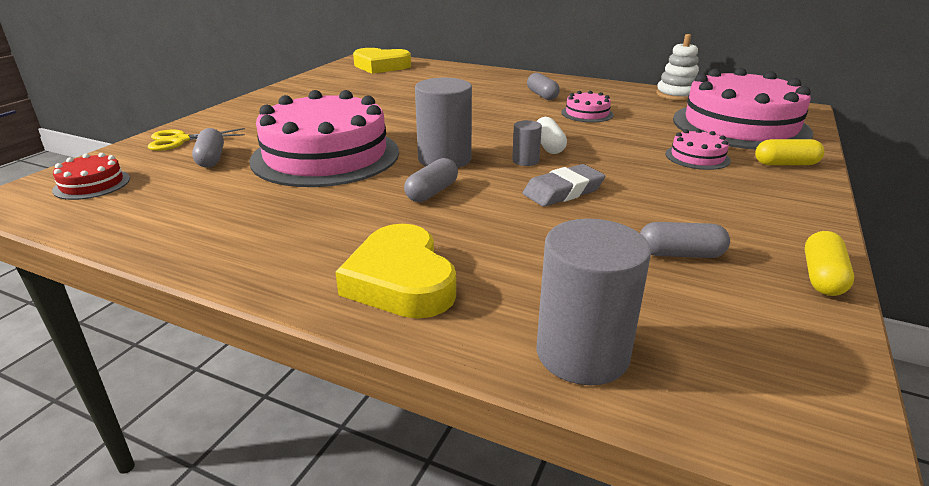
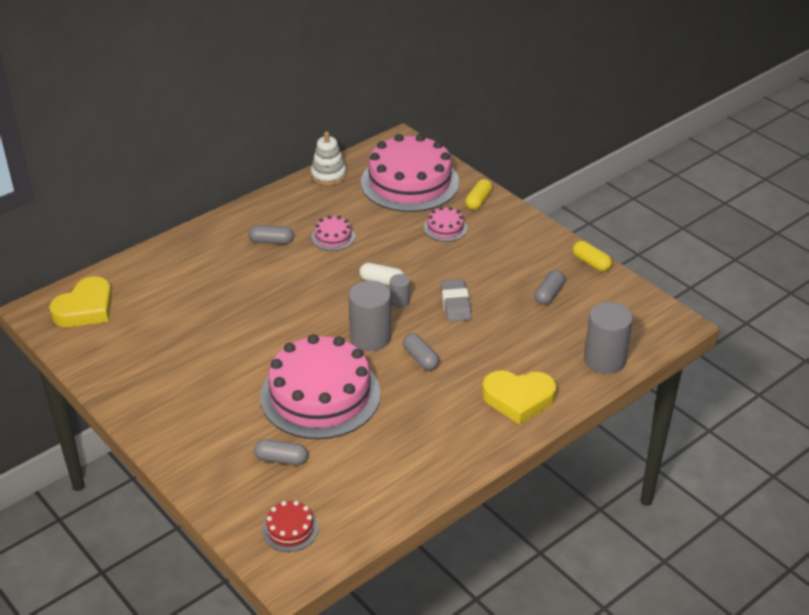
camera: 65 degrees left, 10 degrees up
yellow scissors [148,128,245,151] -> none

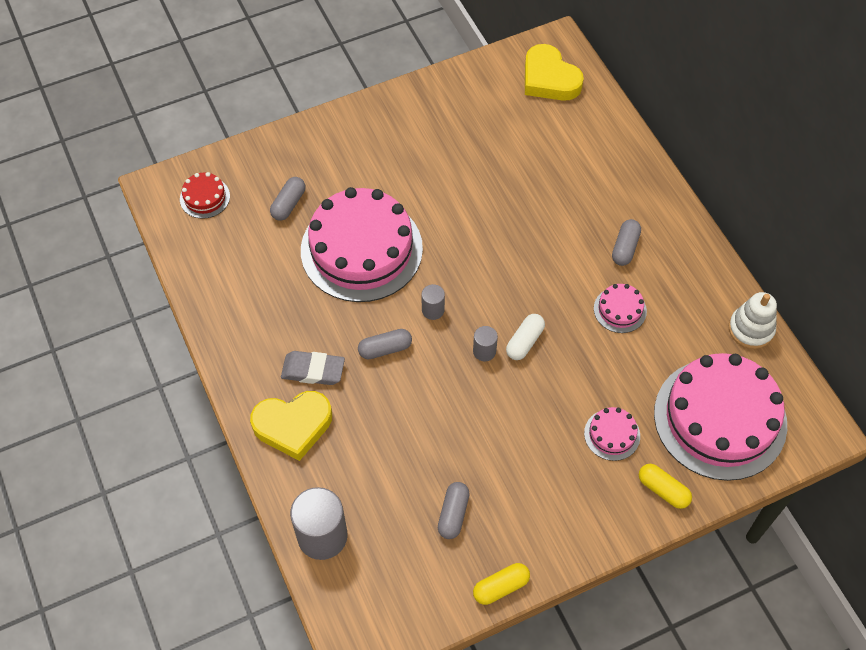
camera: 105 degrees right, 20 degrees up
grey cylinder [348,281,391,351] -> grey cylinder [421,284,445,320], size x0.50
grey eraser [441,279,472,322] -> grey eraser moved to [281,351,345,385]
yellow heart [482,370,557,424] -> yellow heart turned 120 degrees counterclockwise [250,391,332,461]
grey capsule [534,270,565,305] -> grey capsule turned 60 degrees clockwise [438,482,470,539]

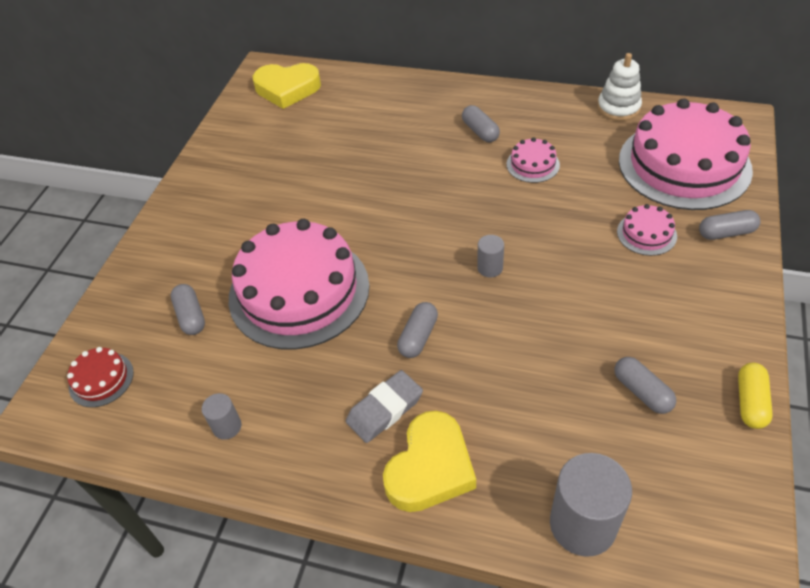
camera: 45 degrees left, 10 degrees down
grey cylinder [421,284,445,320] -> grey cylinder moved to [202,393,241,440]
white capsule [506,314,545,360] -> none
yellow capsule [639,464,692,509] -> grey capsule [699,210,760,240]

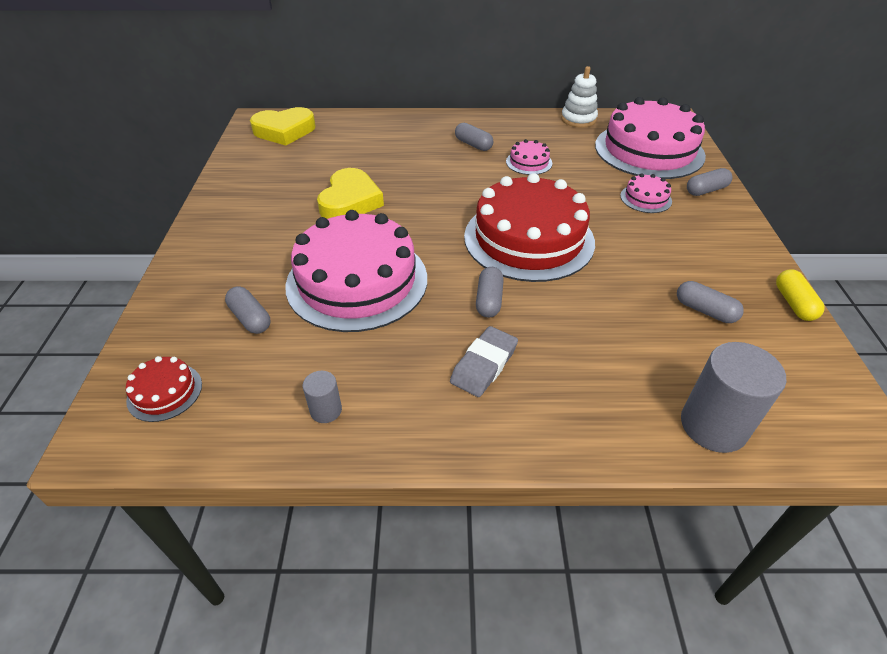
camera: 20 degrees left, 5 degrees down
yellow heart [383,411,476,512] -> yellow heart moved to [317,168,384,219]
grey cylinder [477,235,504,278] -> red cake [464,173,595,282]

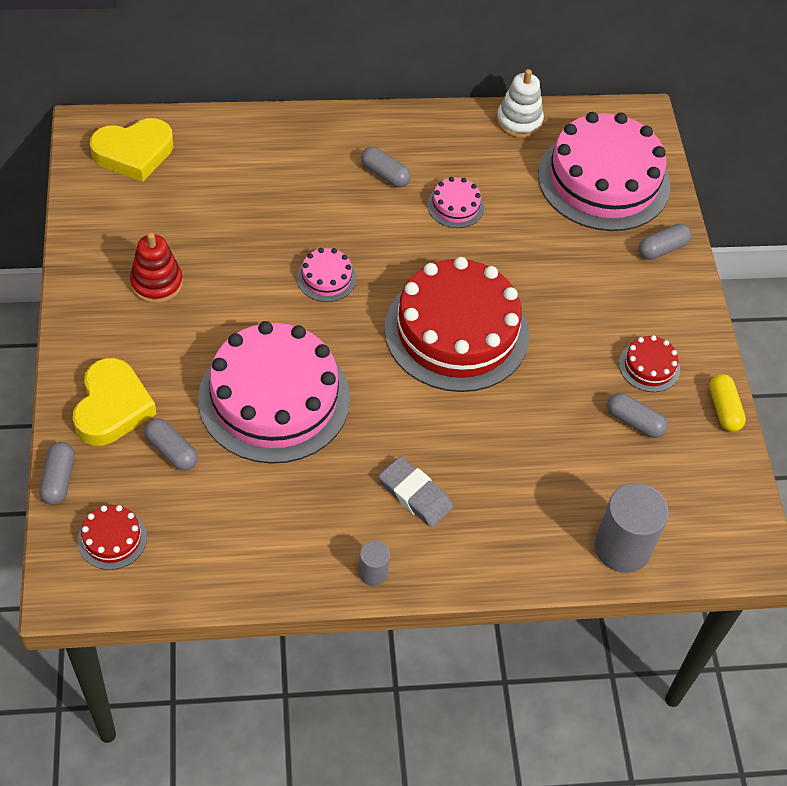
camera: 10 degrees left, 10 degrees up
grey cylinder [303,371,342,423] -> grey cylinder moved to [358,541,390,586]
yellow heart [317,168,384,219] -> yellow heart moved to [73,358,157,446]
grey eraser [450,326,518,397] -> grey eraser turned 75 degrees counterclockwise [379,456,453,528]
grey capsule [476,267,504,317] -> grey capsule moved to [40,442,74,505]
pink cake [620,173,672,213] -> pink cake moved to [297,248,357,302]
none -> red stacking toy [130,233,183,303]
none -> red cake [619,335,680,392]

